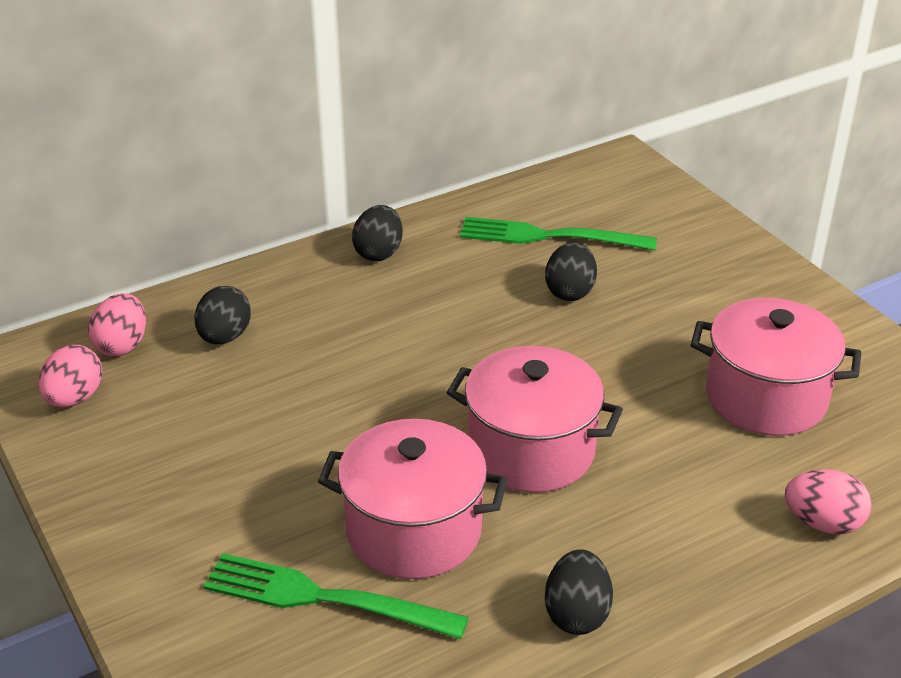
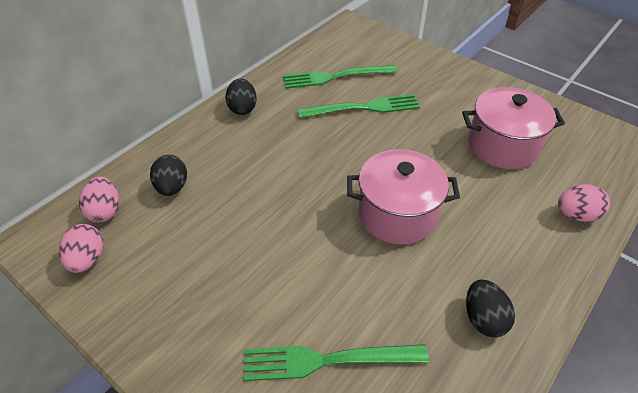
camera: 20 degrees left, 10 degrees up
pink pot [318,419,507,579] -> none
black egg [545,242,597,301] -> green fork [297,94,420,118]

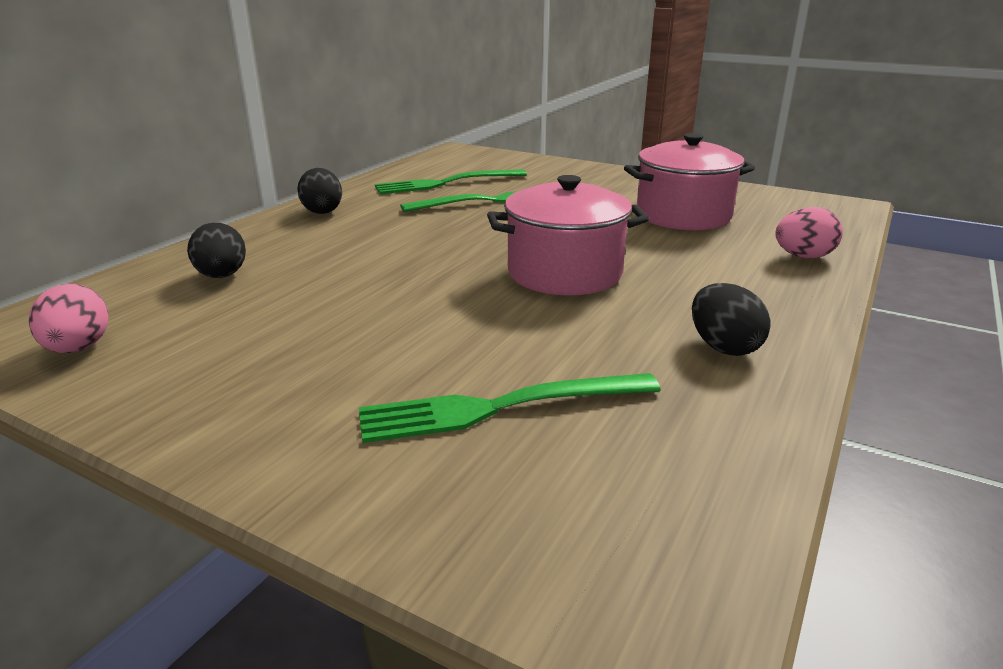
camera: 10 degrees left, 20 degrees down
pink egg [79,177,119,222] -> none

